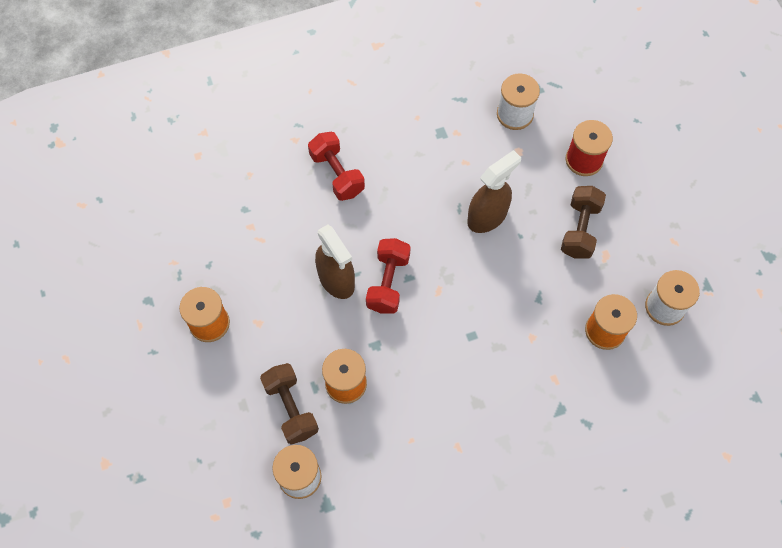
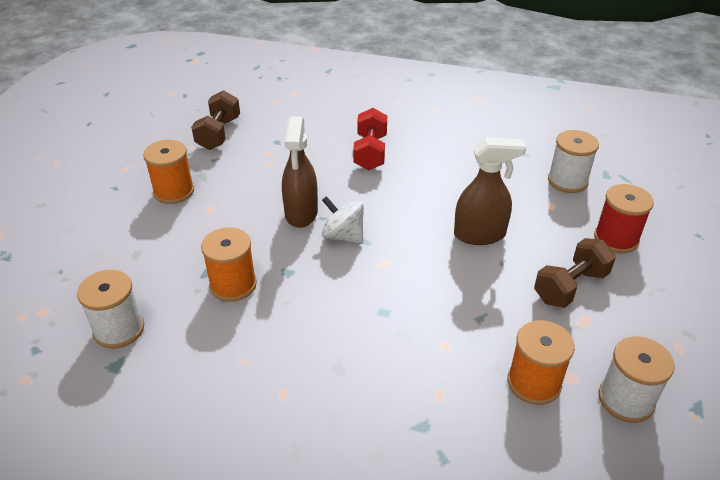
camera: 35 degrees right, 25 degrees down
brown dumbbell [260,363,319,445] -> brown dumbbell moved to [191,90,240,150]
red dumbbell [366,238,411,314] -> white spinning top [322,196,364,244]

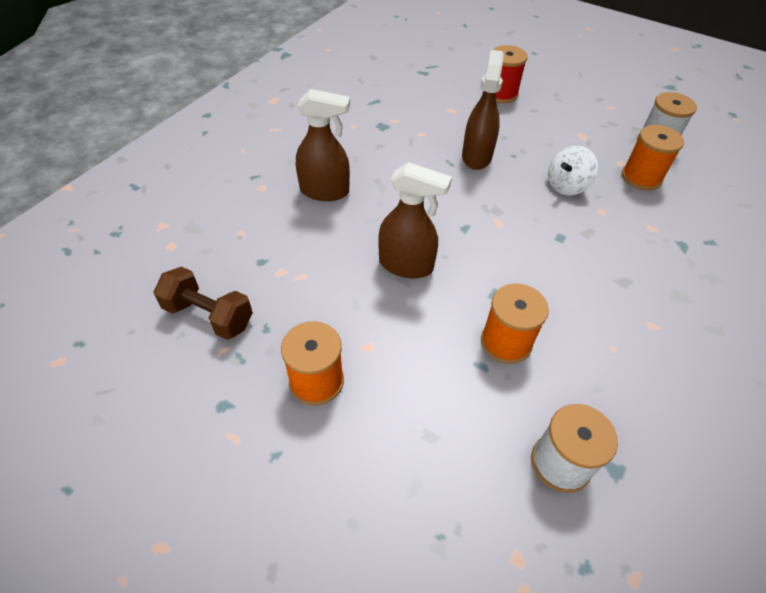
camera: 75 degrees left, 10 degrees up
white spinning top [322,196,364,244] -> white spinning top moved to [548,146,598,195]
red dumbbell [353,108,387,170] -> brown spray bottle [296,89,350,201]
brown dumbbell [534,238,616,308] -> none
white spool [548,130,599,193] -> none

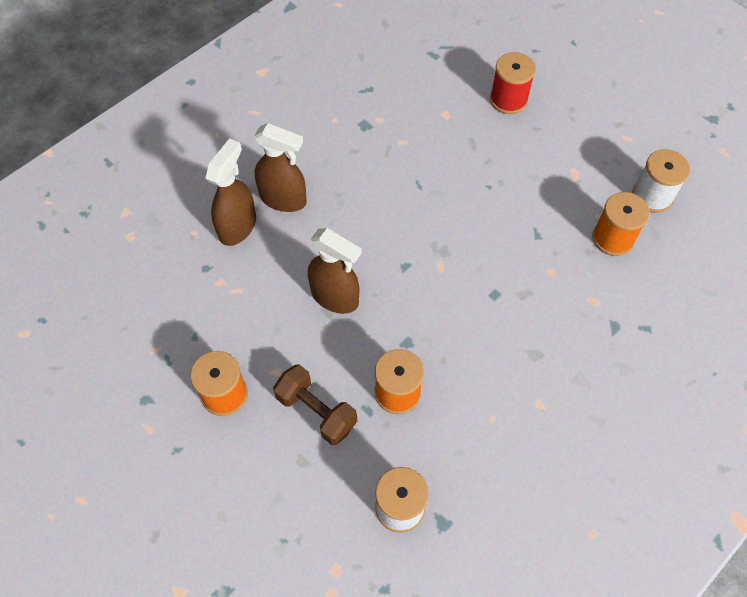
camera: 15 degrees right, 10 degrees up
brown dumbbell [153,266,253,340] -> brown dumbbell moved to [273,364,357,445]
brown spray bottle [462,50,504,170] -> brown spray bottle moved to [205,139,256,246]
white spinning top [548,146,598,195] -> none

